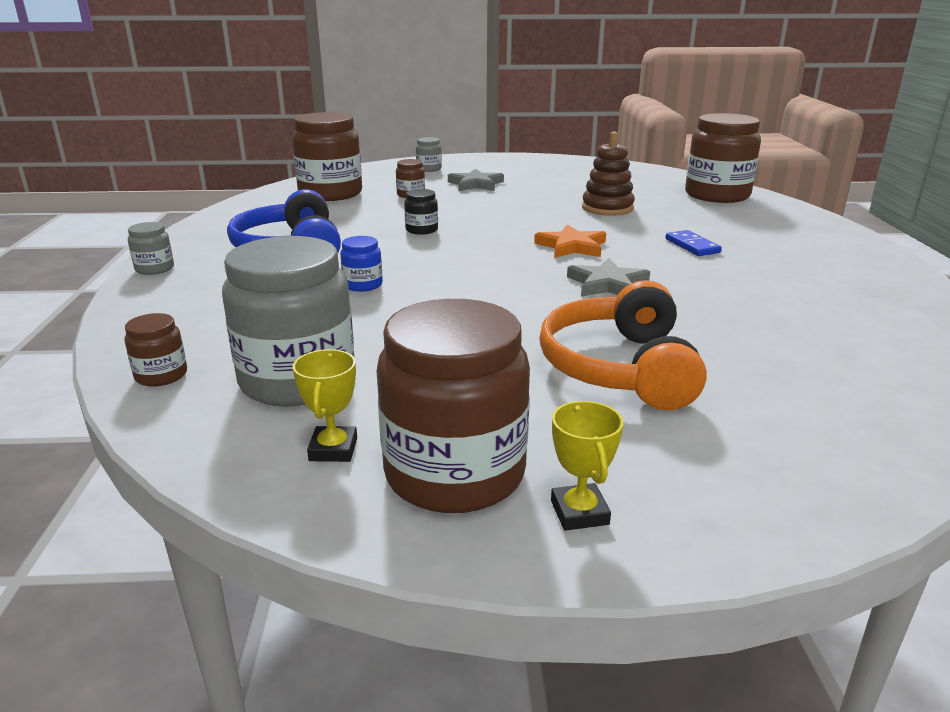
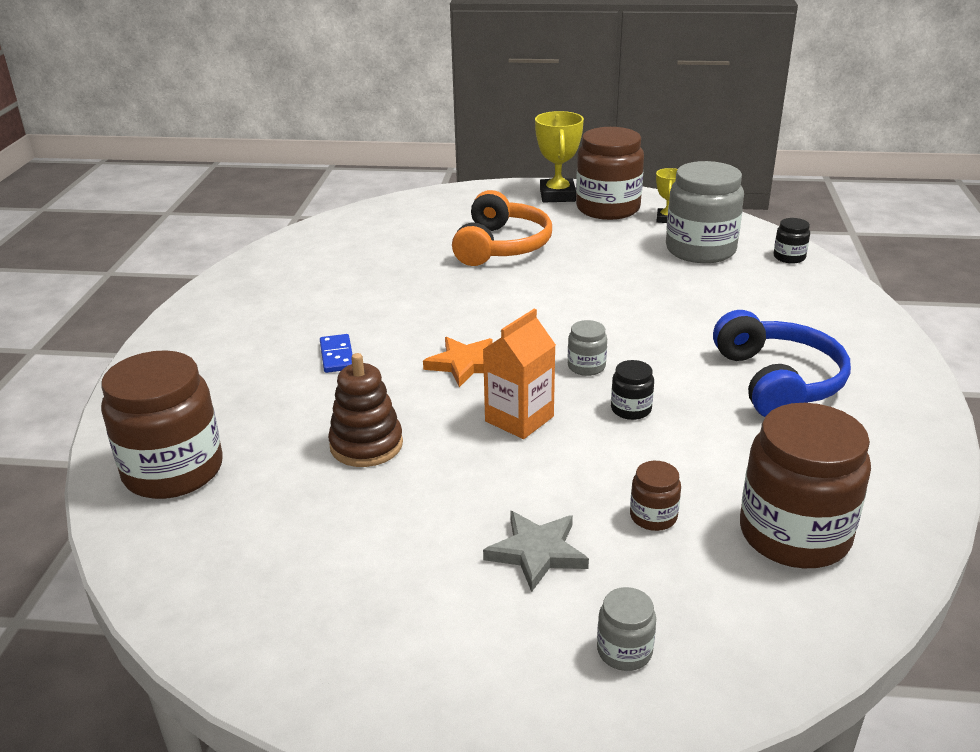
camera: 170 degrees left, 5 degrees up
brown jar [124,313,187,387] -> black jar [773,218,810,264]
grey jar [128,222,174,275] -> grey jar moved to [568,320,607,376]
blue jar [340,236,383,292] -> none
yellow trophy [551,401,623,531] -> yellow trophy [535,111,584,203], size x1.73
grey star [567,258,650,297] -> none
none -> orange carton [483,309,556,439]

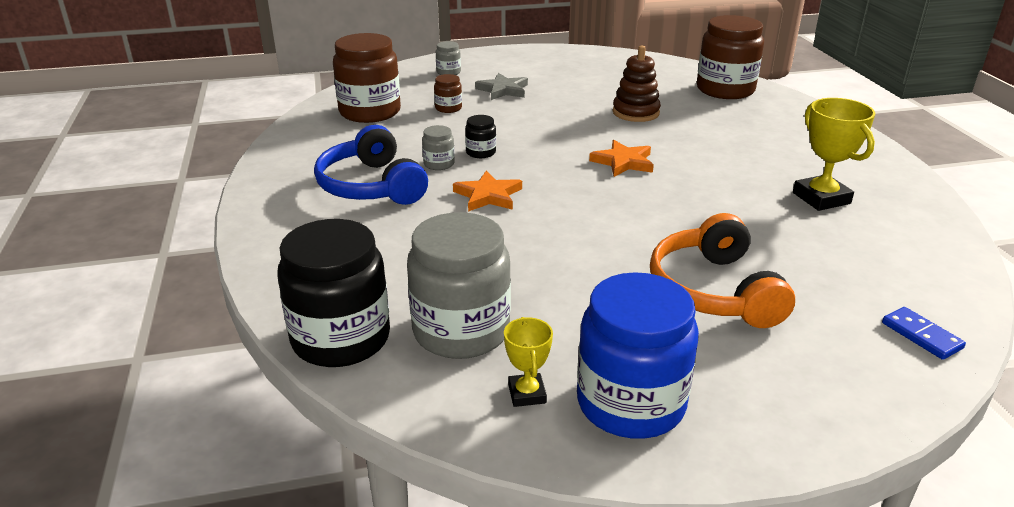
camera: 160 degrees right, 0 degrees up
blue domino [320,334,353,373] -> blue domino moved to [882,307,966,360]
orange carton [483,309,556,439] -> none
yellow trophy [535,111,584,203] -> yellow trophy moved to [793,98,875,211]
grey jar [568,320,607,376] -> grey jar moved to [422,125,455,170]
brown jar [576,127,644,220] -> blue jar [577,272,699,439]
black jar [773,218,810,264] -> black jar [278,219,390,367], size x2.25
none -> orange star [453,170,522,212]

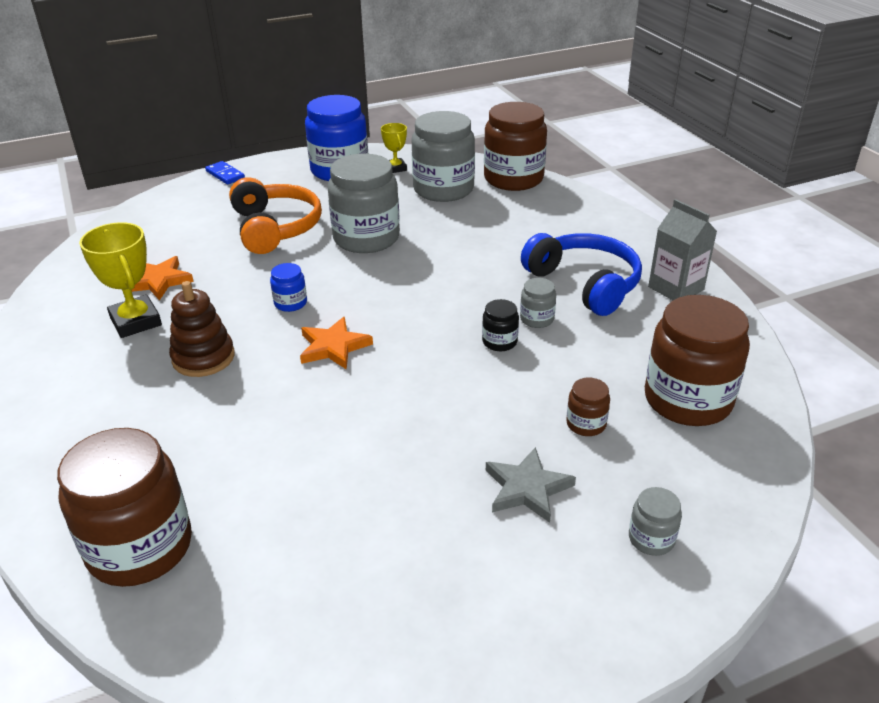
camera: 170 degrees right, 5 degrees up
black jar [278,219,390,367] -> brown jar [484,102,547,191]
orange star [453,170,522,212] -> orange star moved to [132,256,194,300]
brown stacking toy [612,46,661,122] -> brown stacking toy moved to [169,281,235,377]
blue domino [882,307,966,360] -> blue domino moved to [205,161,245,184]
none -> blue jar [270,263,307,312]
none -> grey jar [328,154,400,253]
none -> grey carton [648,199,717,300]

